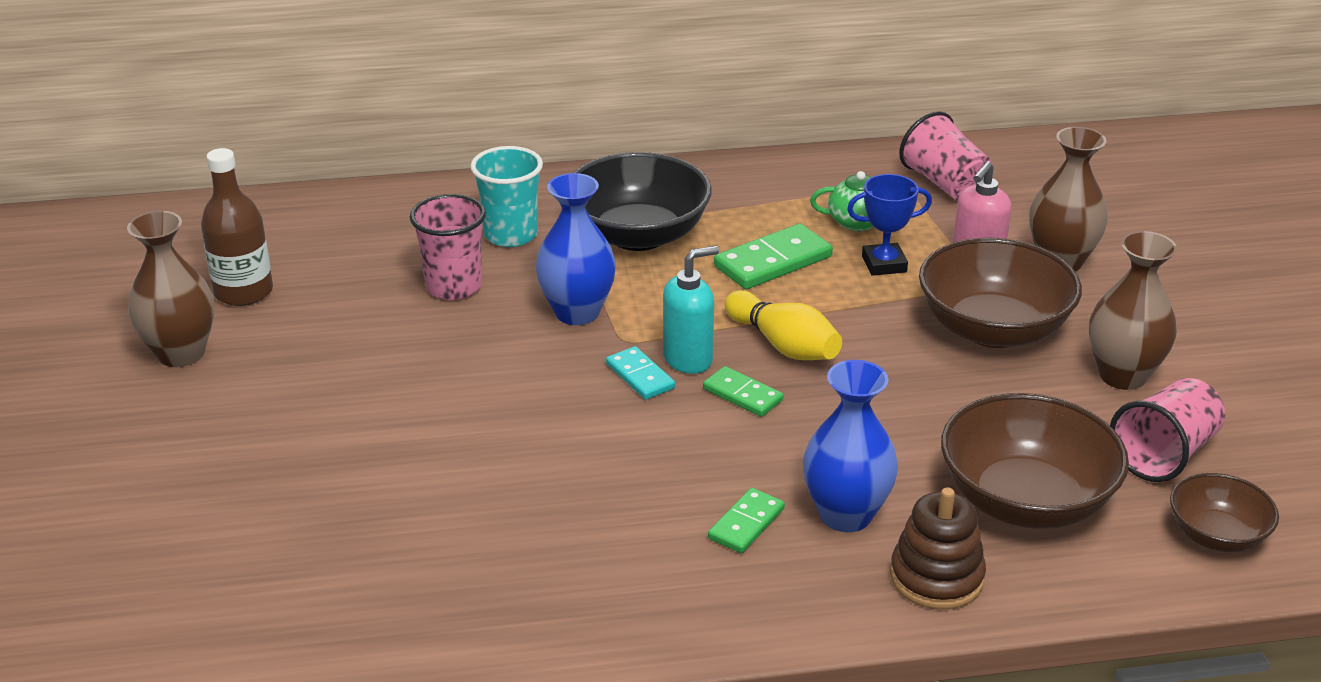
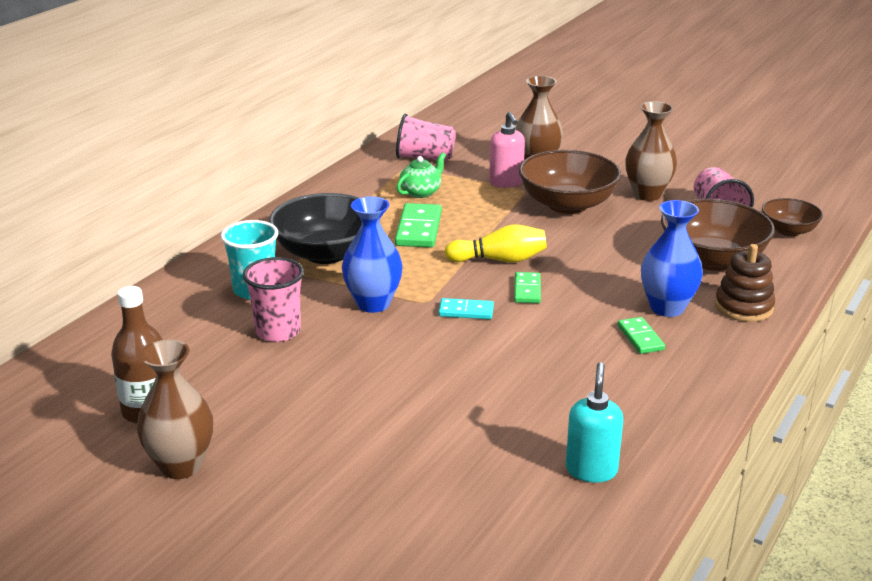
camera: 50 degrees left, 5 degrees down
turquoise soap dispenser [663,246,719,374] -> turquoise soap dispenser moved to [566,362,623,483]
green domino [703,366,783,417] -> green domino turned 75 degrees counterclockwise [514,272,541,303]
blue trophy [847,174,932,276] -> none

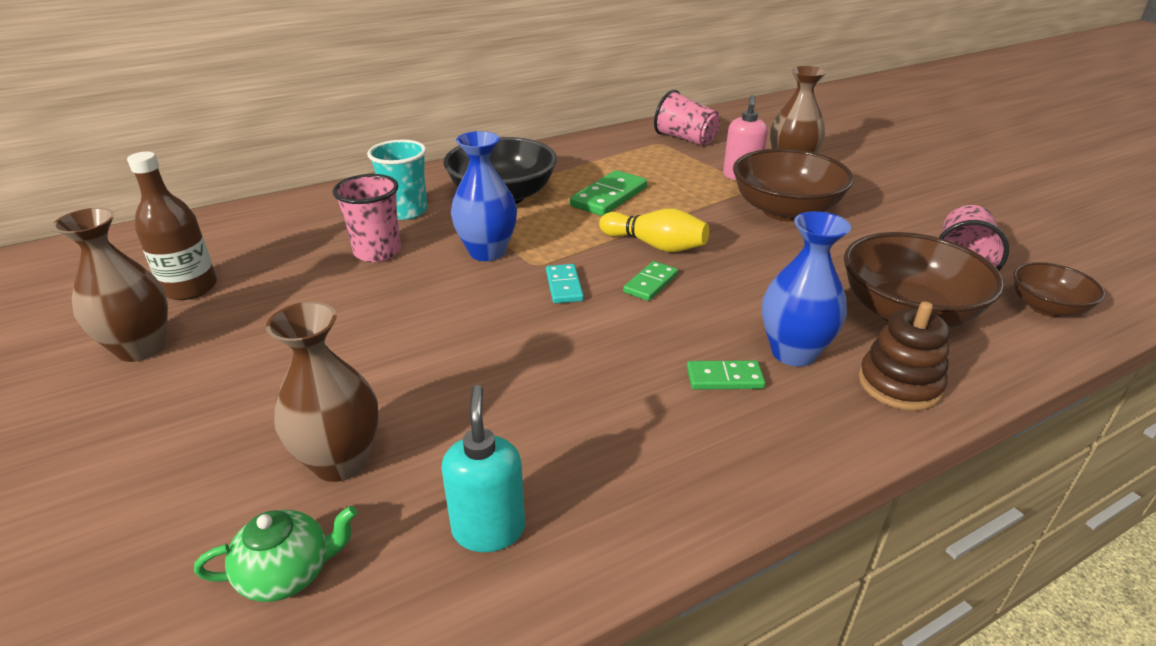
camera: 30 degrees right, 5 degrees up
green teapot [397,152,446,198] -> green teapot moved to [194,506,357,602]
turquoise domino [438,298,494,319] -> turquoise domino turned 45 degrees clockwise [546,264,584,303]
turquoise soap dispenser [566,362,623,483] -> turquoise soap dispenser turned 45 degrees counterclockwise [442,385,525,552]
green domino [618,317,665,354] -> green domino turned 75 degrees clockwise [687,360,765,390]
brown vase [625,101,677,201] -> brown vase moved to [266,302,378,482]

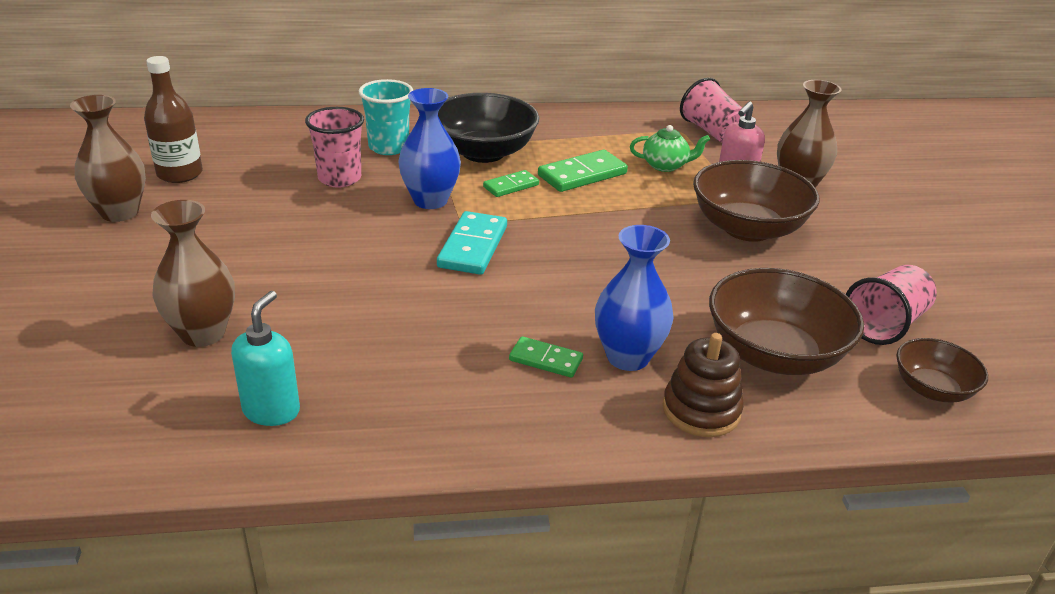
camera: 20 degrees right, 0 degrees up
green teapot [194,506,357,602] -> green teapot moved to [630,125,710,172]
turquoise domino [546,264,584,303] -> turquoise domino [437,211,507,275], size x1.65
yellow bowling pin [599,209,709,252] -> none
green domino [623,261,678,301] -> green domino moved to [483,170,539,197]

